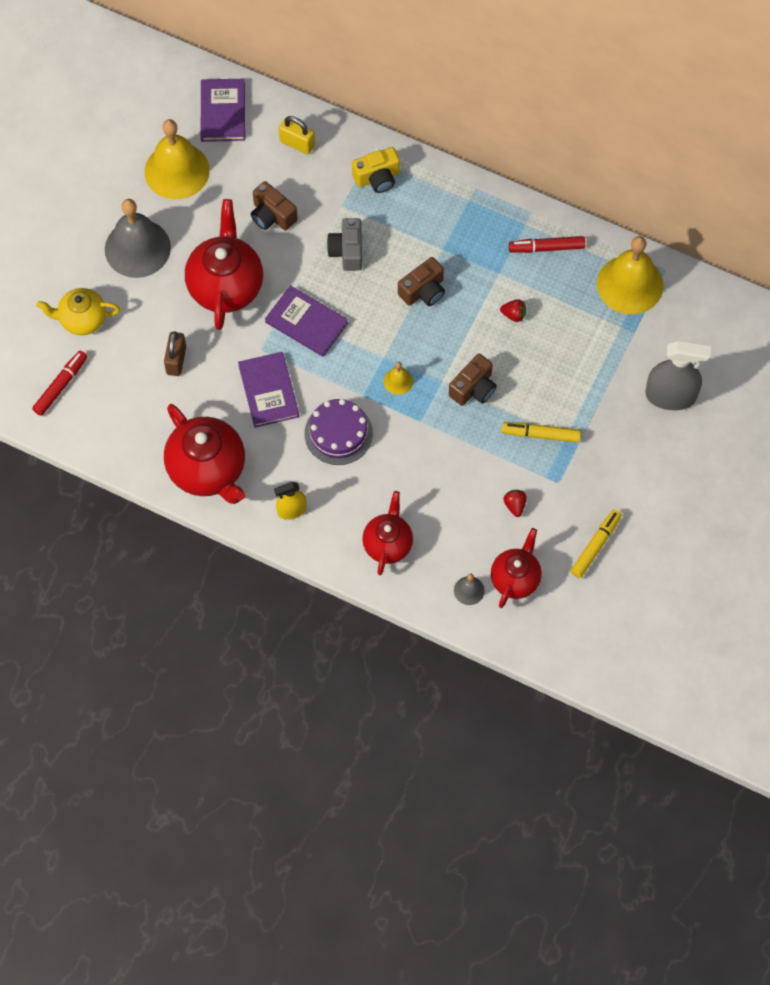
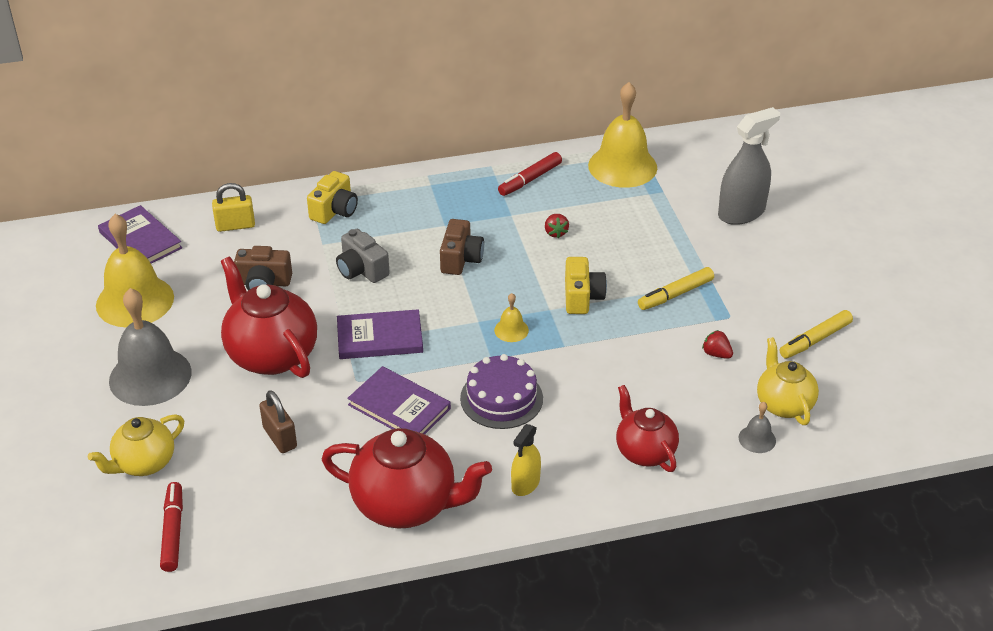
camera: 40 degrees left, 25 degrees down
brown camera [449,354,497,406] -> yellow camera [565,257,607,314]
red teapot [491,528,542,608] -> yellow teapot [757,337,819,425]
red strawberry [500,299,526,322] -> red strawberry turned 105 degrees clockwise [545,214,569,238]
yellow marker [571,509,622,578] -> yellow marker turned 120 degrees counterclockwise [780,310,853,359]

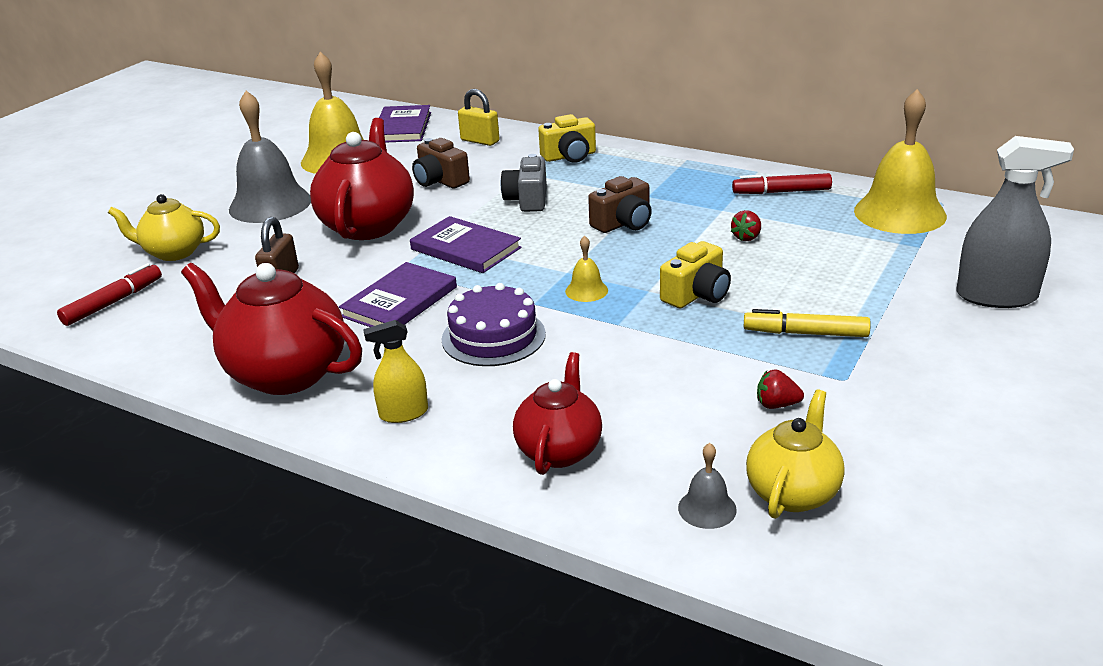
camera: 45 degrees right, 10 degrees down
red teapot [322,428,492,529] -> red teapot turned 150 degrees clockwise [181,263,362,395]
purple book [347,366,451,434] -> purple book turned 45 degrees clockwise [339,262,457,327]
red strawberry [702,330,733,359] -> red strawberry turned 75 degrees counterclockwise [757,369,804,409]
yellow marker [780,310,853,359] -> none

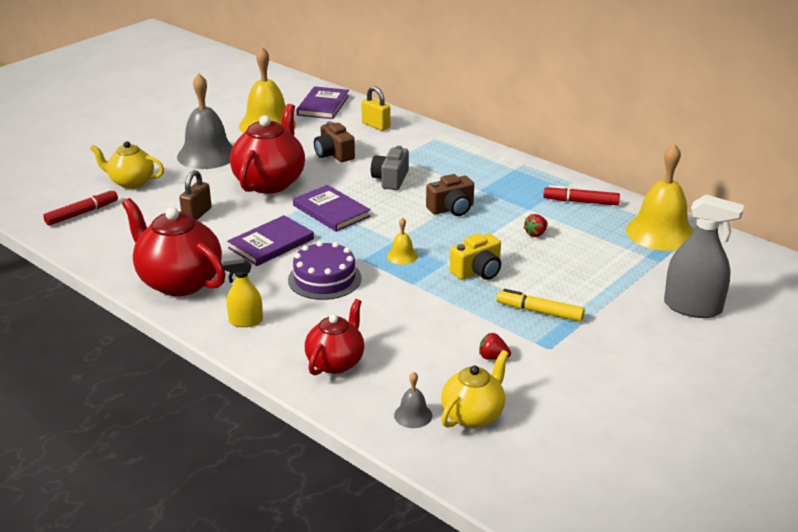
camera: 10 degrees right, 0 degrees up
yellow camera [538,114,596,163] -> none

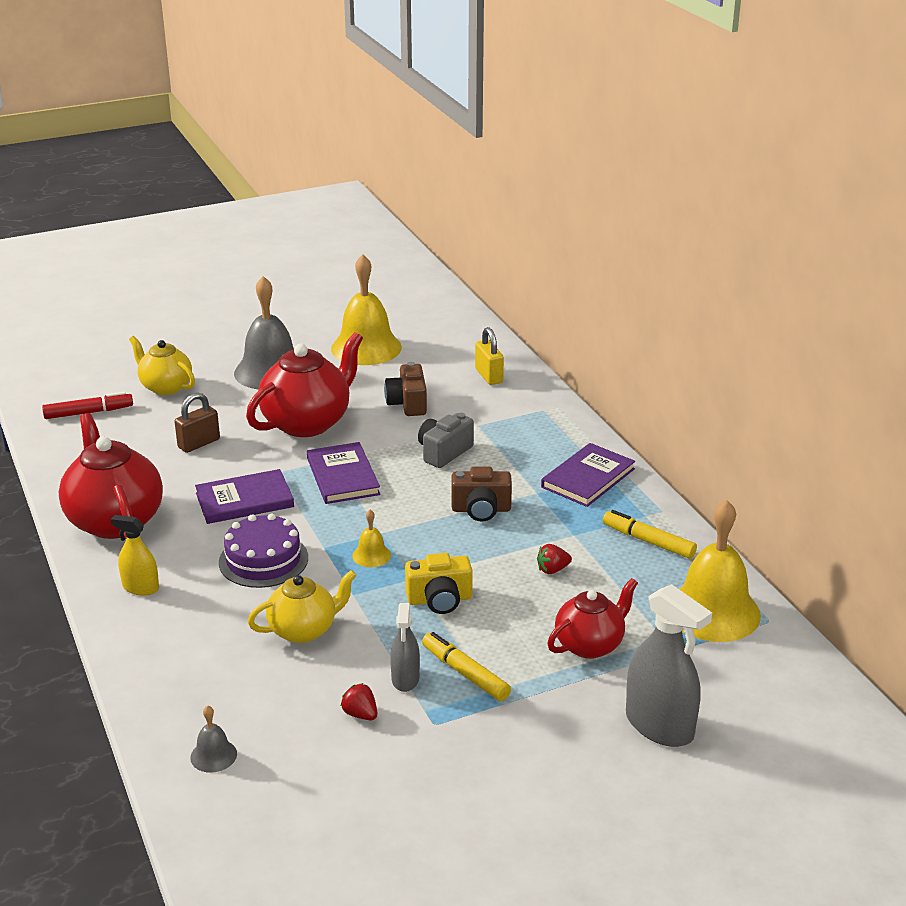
camera: 25 degrees right, 0 degrees up
purple book [296,86,349,119] -> purple book moved to [541,443,635,507]
red teapot [305,299,364,375] -> red teapot moved to [547,578,638,659]
yellow teapot [441,350,509,428] -> yellow teapot moved to [248,570,357,643]
red marker [543,185,620,205] -> yellow marker [603,510,697,559]
none -> grey spray bottle [390,603,420,692]

